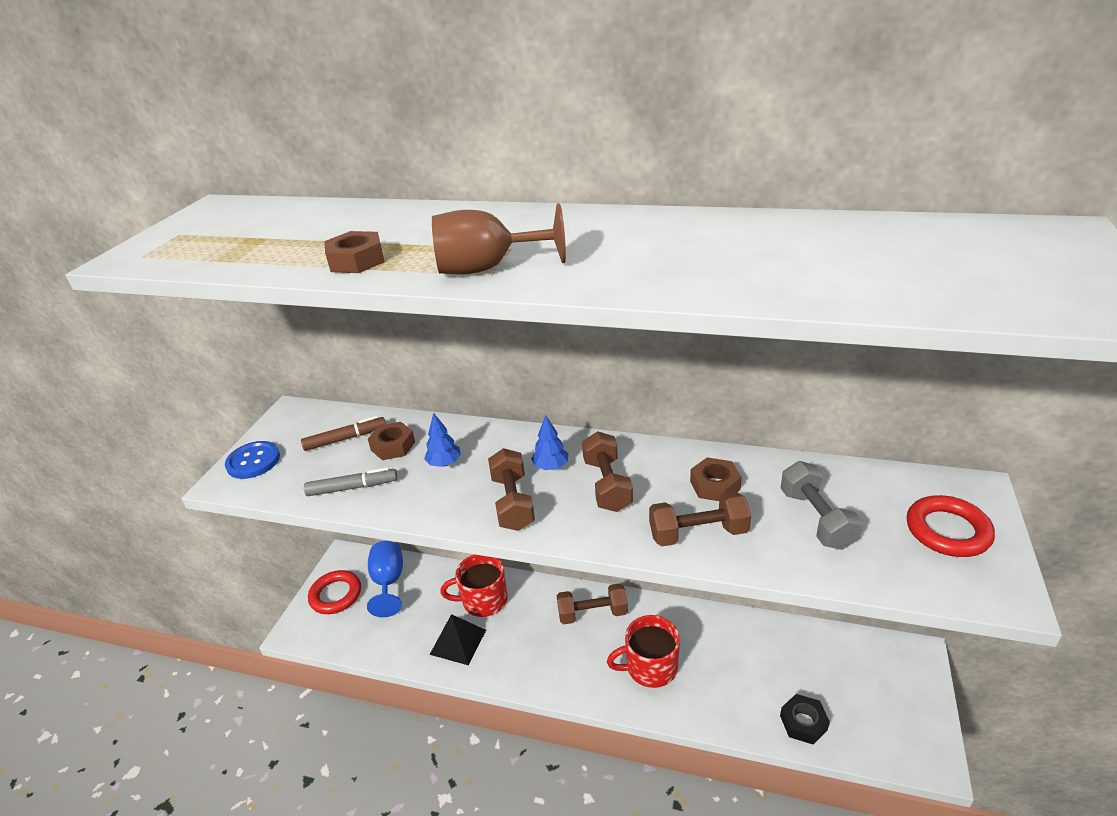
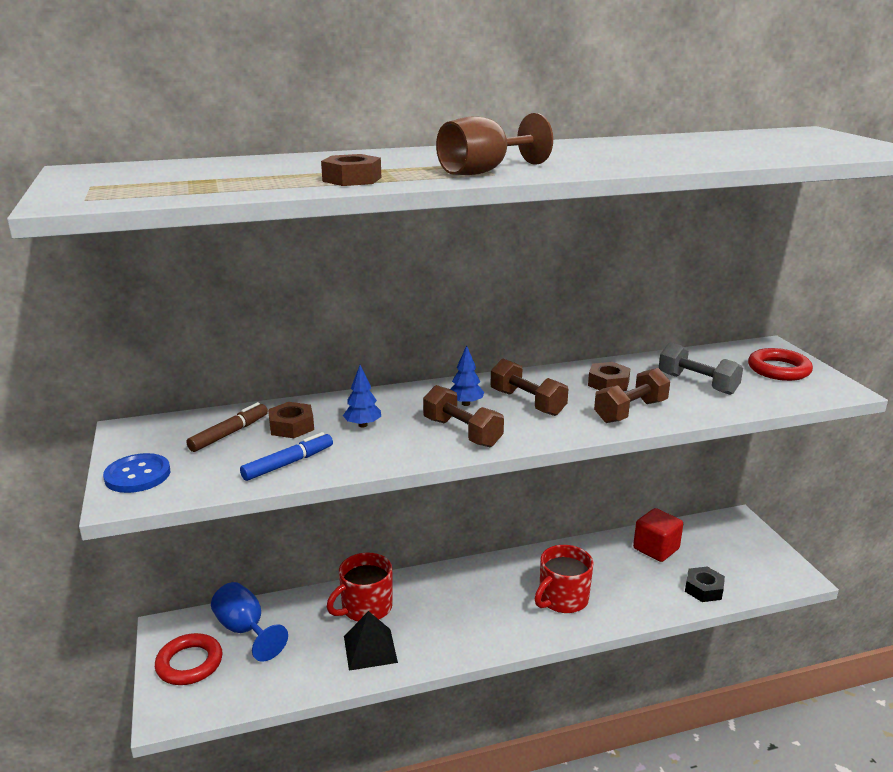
camera: 35 degrees left, 10 degrees down
grey marker [304,467,397,496] -> blue marker [240,432,333,481]
brown dumbbell [557,583,628,624] -> none
none -> red cube [633,508,683,562]

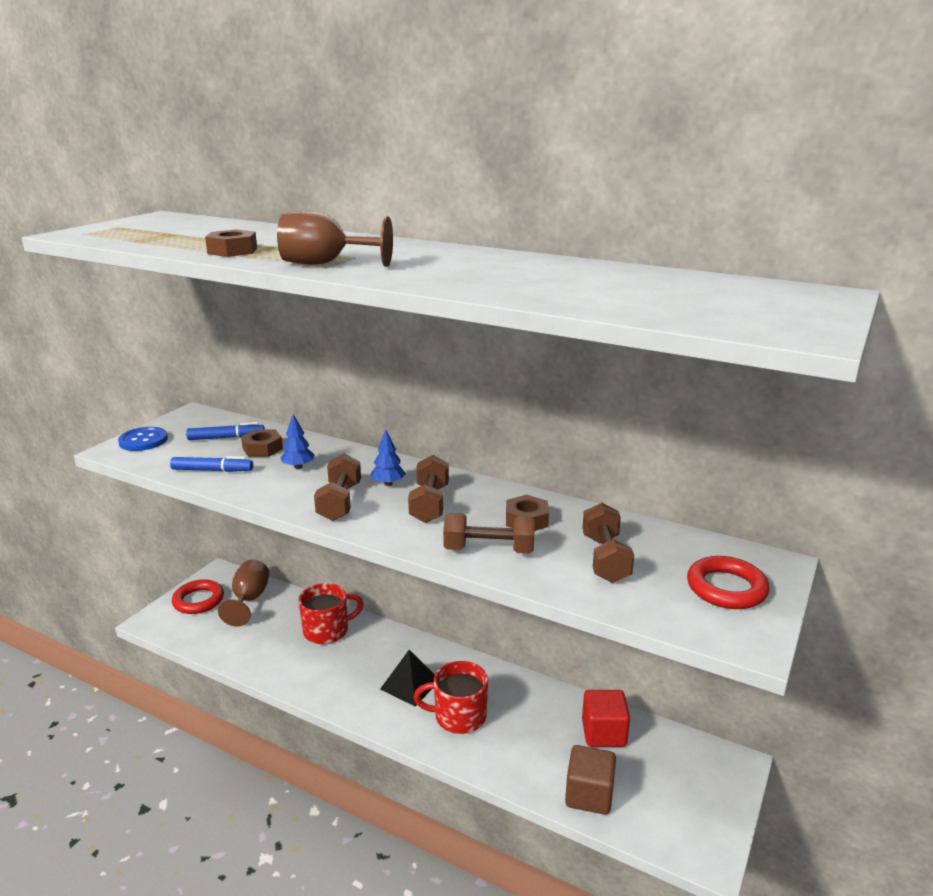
camera: 45 degrees right, 0 degrees up
brown marker [186,402,268,452] -> blue marker [186,422,265,440]
blue goblet [211,582,288,662] -> brown goblet [218,559,269,626]
red mug [327,553,393,621] -> red mug turned 150 degrees clockwise [298,583,364,644]
black pyramid [344,611,398,671] -> black pyramid moved to [380,650,435,706]
grey dumbbell [659,342,743,395] -> brown dumbbell [582,503,634,583]
black nut [685,567,725,602] -> brown cube [565,745,616,815]

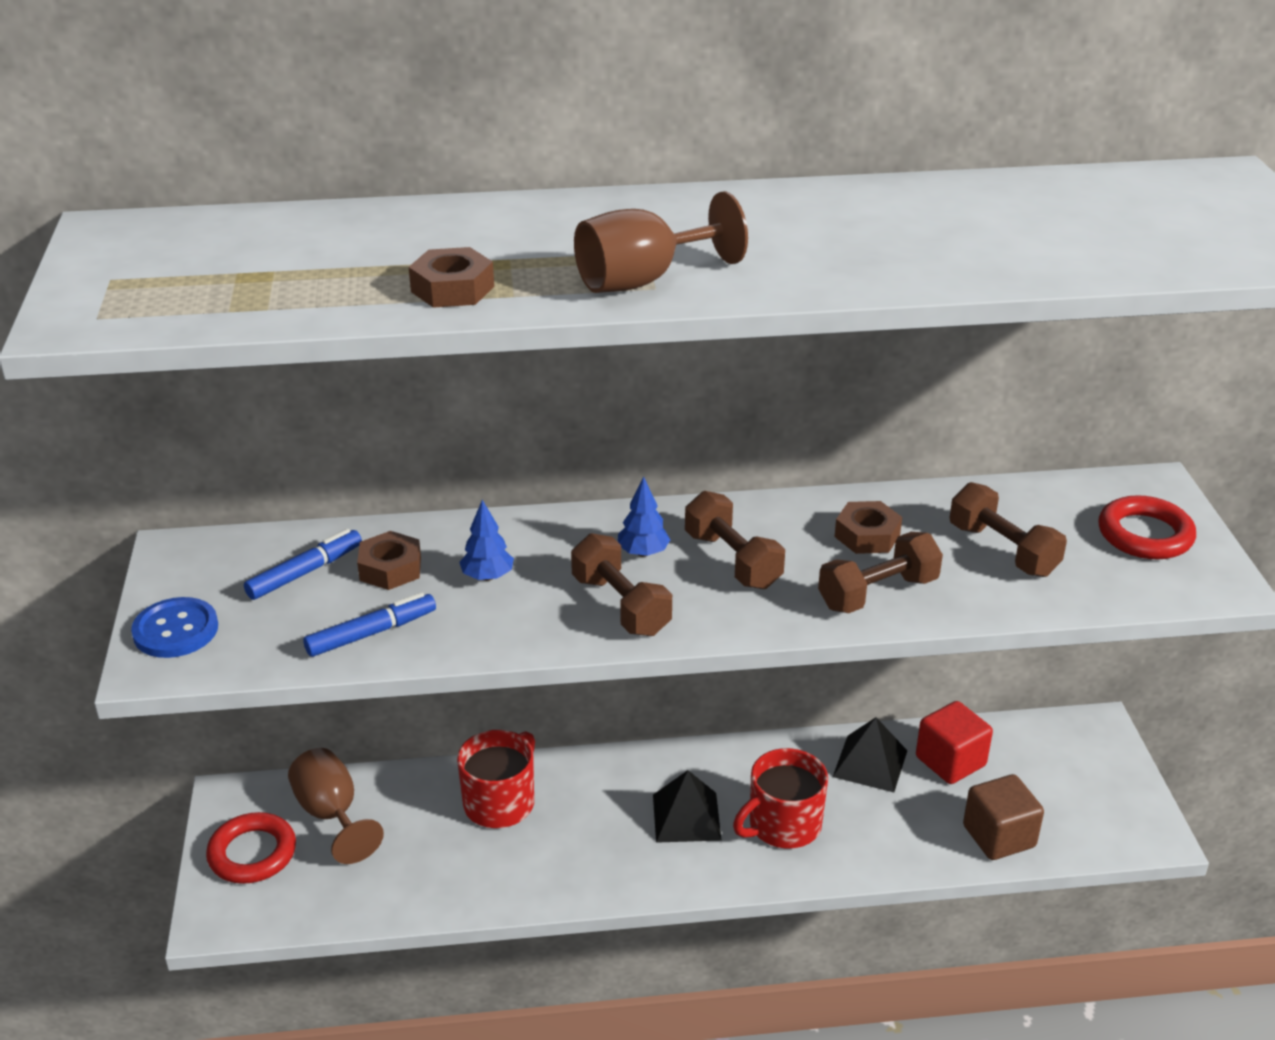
camera: 35 degrees left, 10 degrees up
none -> black pyramid [833,717,907,792]

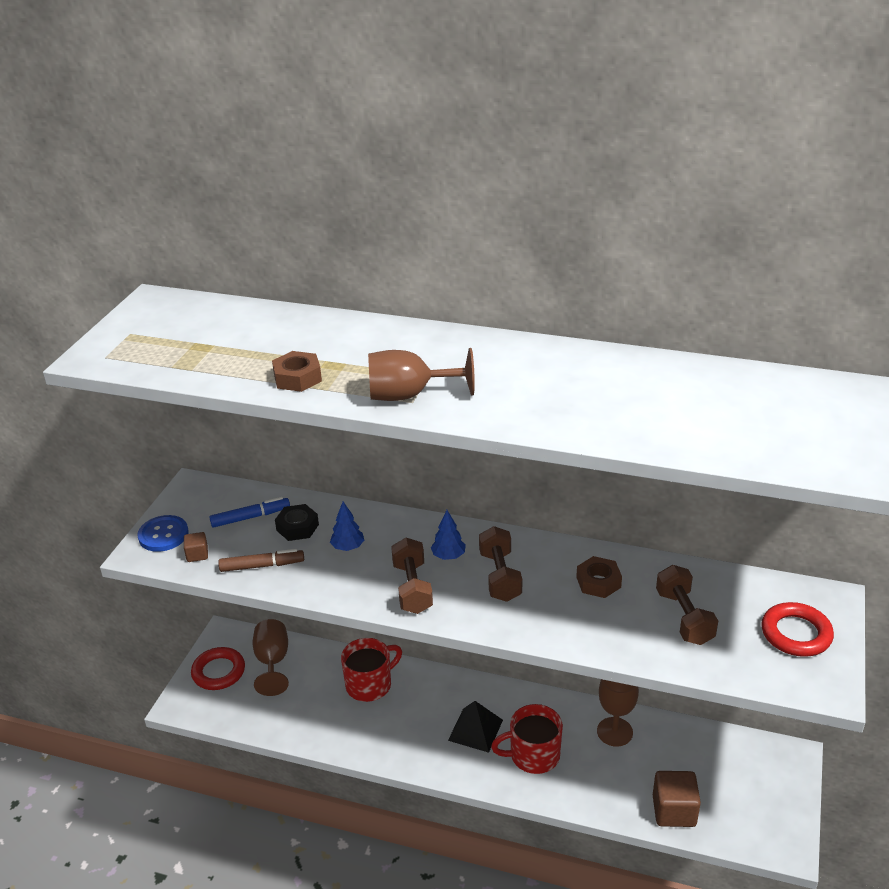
camera: 25 degrees right, 0 degrees up
blue marker [303,592,436,657] -> brown marker [218,549,304,572]
brown nut [357,531,421,590] -> black nut [275,504,319,541]
brown dumbbell [818,532,943,613] -> none
black pyramid [833,717,907,792] -> brown goblet [597,679,639,747]
red cube [916,701,993,784] -> none
none -> brown cube [184,532,208,562]

